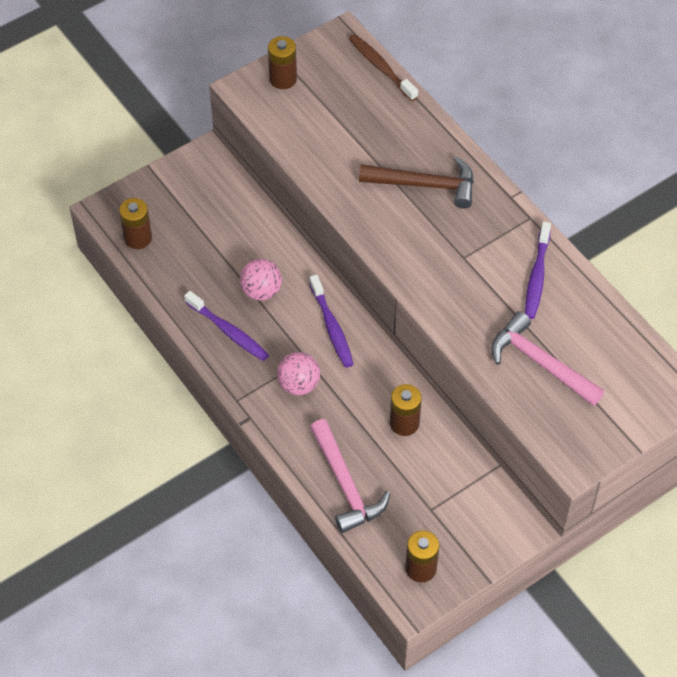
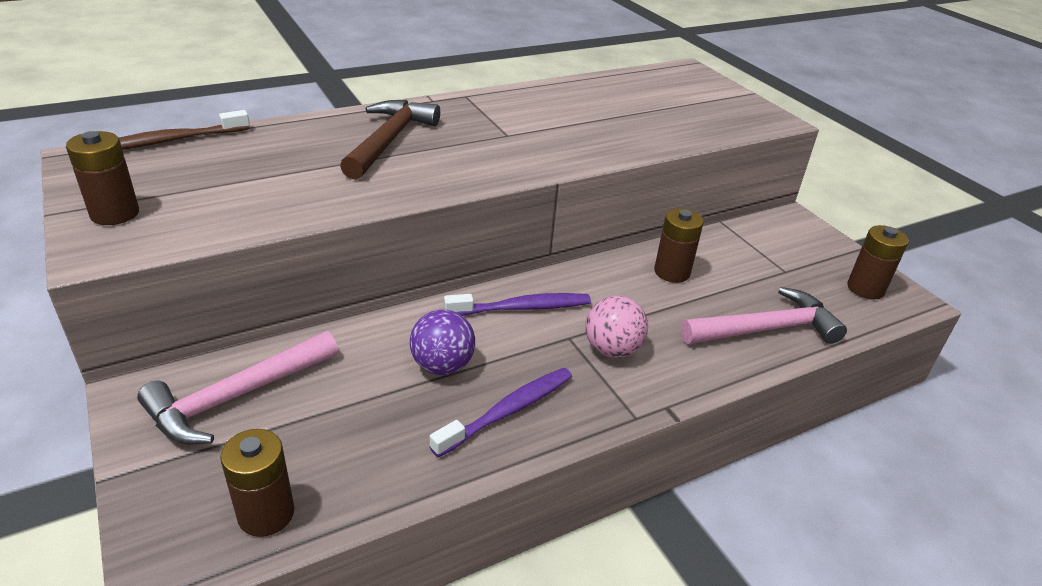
camera: 85 degrees left, 20 degrees down
pink ball [240,259,282,300] -> purple ball [410,310,475,375]
pink hammer [491,311,604,406] -> pink hammer moved to [137,331,338,445]
purple toothbrush [525,222,551,319] -> none

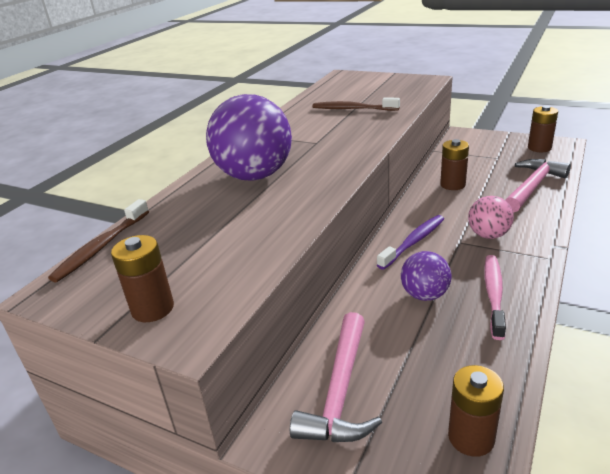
camera: 30 degrees left, 5 degrees down
brown hammer [340,100,440,180] -> purple ball [206,94,292,181]
purple toothbrush [430,368,572,457] -> pink toothbrush [484,255,506,340]
none -> brown toothbrush [312,97,400,111]

